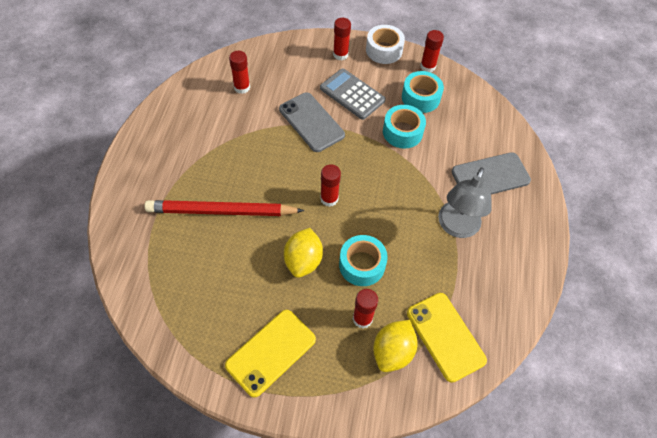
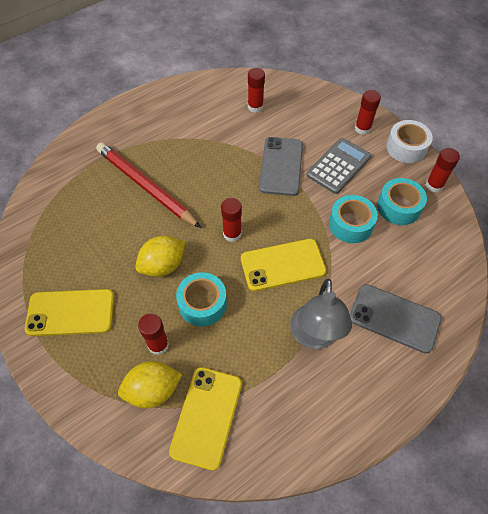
camera: 45 degrees right, 0 degrees up
grey calculator [320,68,386,120] -> grey calculator turned 45 degrees clockwise [307,138,371,194]
grey lamp [438,167,492,238] -> grey lamp turned 60 degrees counterclockwise [290,279,352,349]
none -> yellow phone [241,239,326,291]

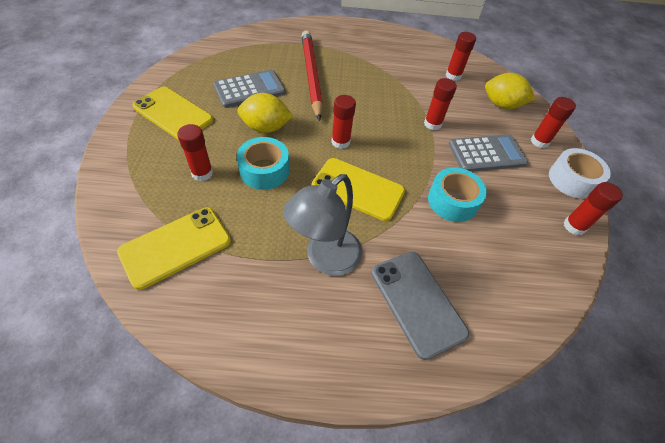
camera: 35 degrees right, 5 degrees down
yellow lemon [118,361,182,408] -> yellow lemon moved to [485,73,535,109]
grey phone [259,137,303,196] -> red glue stick [424,78,457,130]
turquoise tape [377,178,427,225] -> none
none -> grey calculator [213,70,286,108]

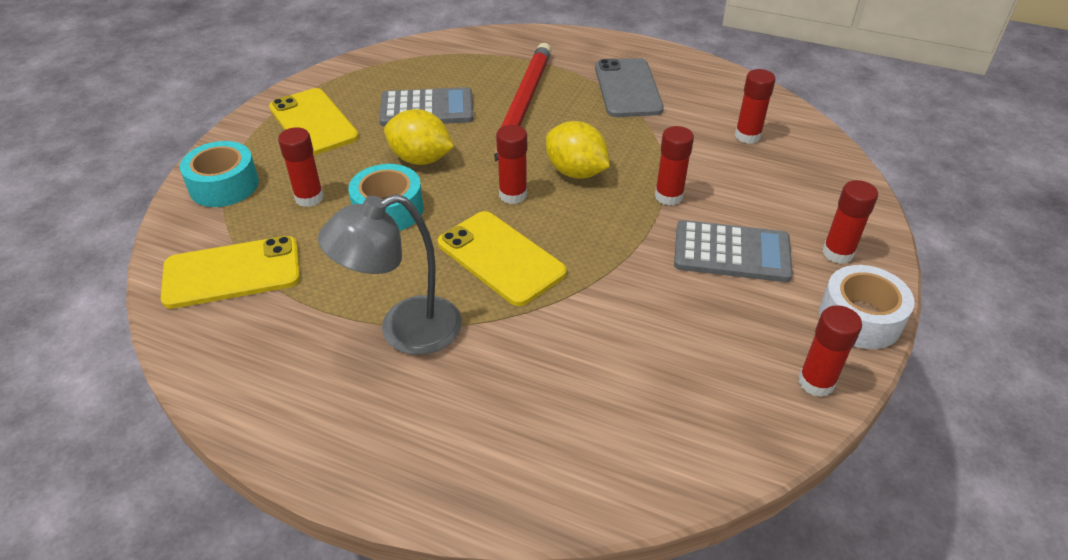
camera: 25 degrees right, 10 degrees down
grey phone [371,252,469,360] -> grey phone moved to [595,58,664,117]
turquoise tape [428,167,487,222] -> turquoise tape moved to [180,141,259,207]
yellow lemon [485,73,535,109] -> yellow lemon moved to [546,121,610,179]

